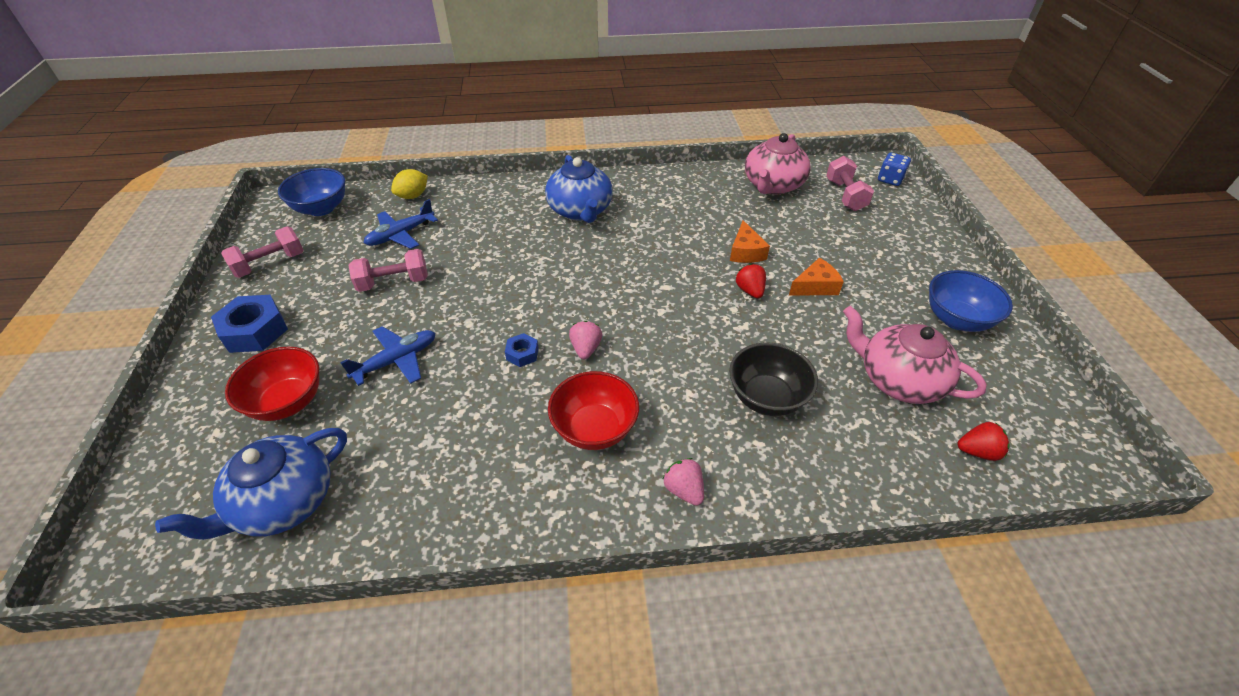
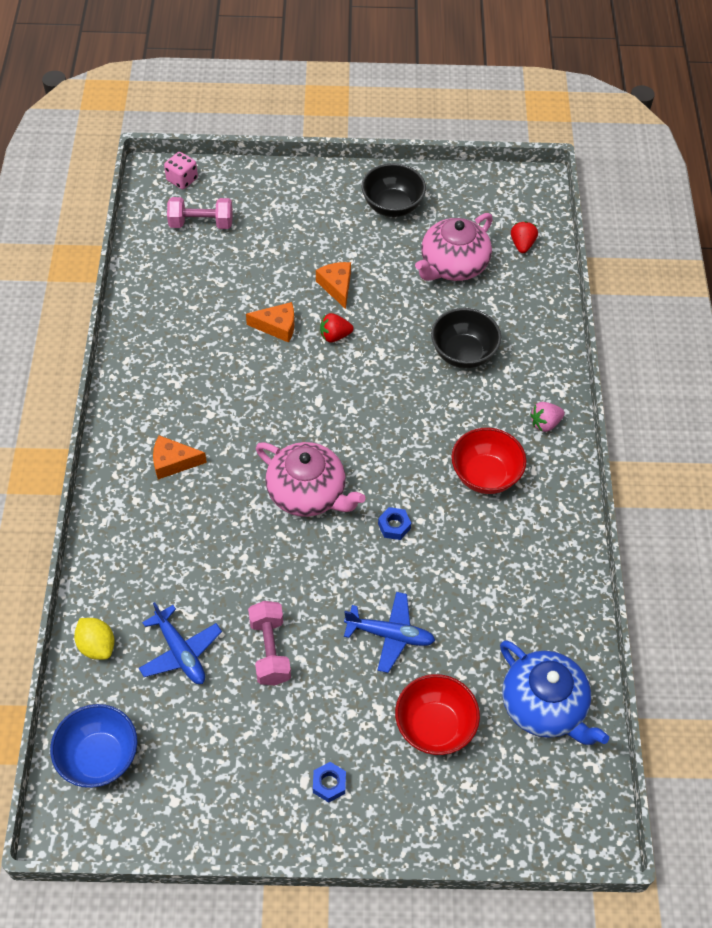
camera: 85 degrees left, 10 degrees up
blue nut [211,295,288,353] -> blue nut [313,762,346,803], size x0.52
pink dumbbell [221,226,304,278] -> none
blue plane [340,326,435,386] -> blue plane turned 135 degrees clockwise [344,592,435,673]
blue teapot [545,155,613,223] -> orange cheese [153,435,207,479]
pink strawberry [569,321,602,359] -> none
pink teapot [745,133,811,194] -> pink teapot moved to [256,442,365,517]
blue dice [878,153,911,186] -> pink dice [164,152,198,189]
blue bowl [929,270,1013,332] -> black bowl [361,163,426,217]

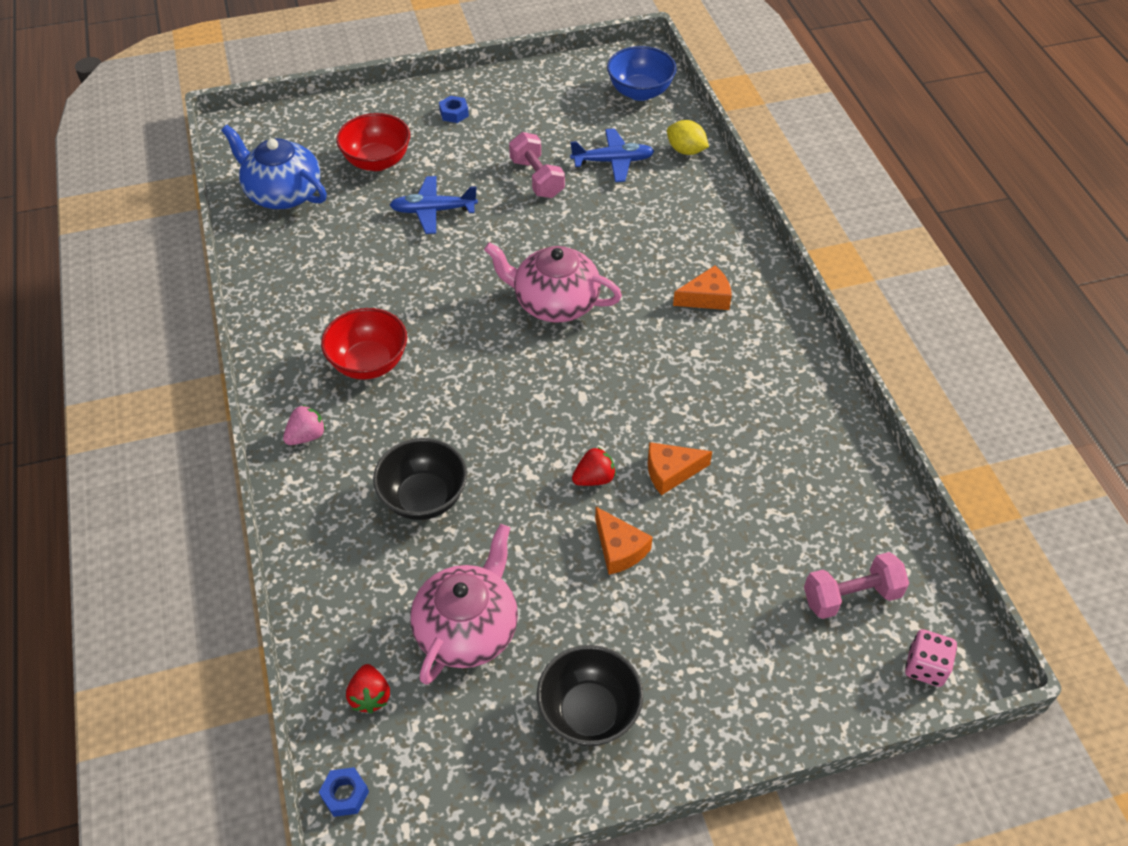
camera: 165 degrees right, 5 degrees down
blue plane [139,602,222,684] -> blue plane turned 135 degrees clockwise [570,128,654,182]
blue nut [378,507,411,540] -> blue nut moved to [319,767,369,817]

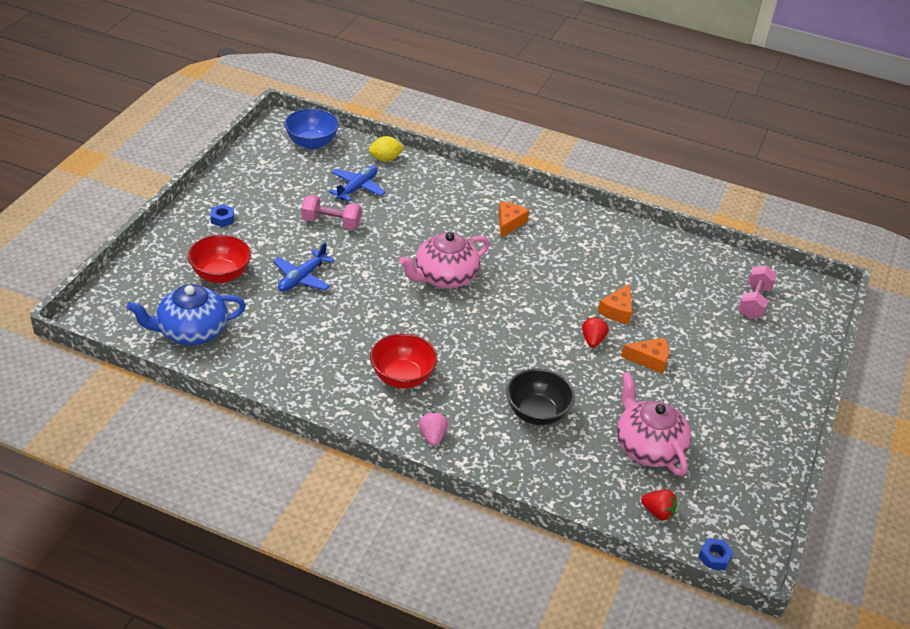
camera: 55 degrees left, 10 degrees down
black bowl [537,645,643,746] -> none
pink dice [905,629,957,687] -> none

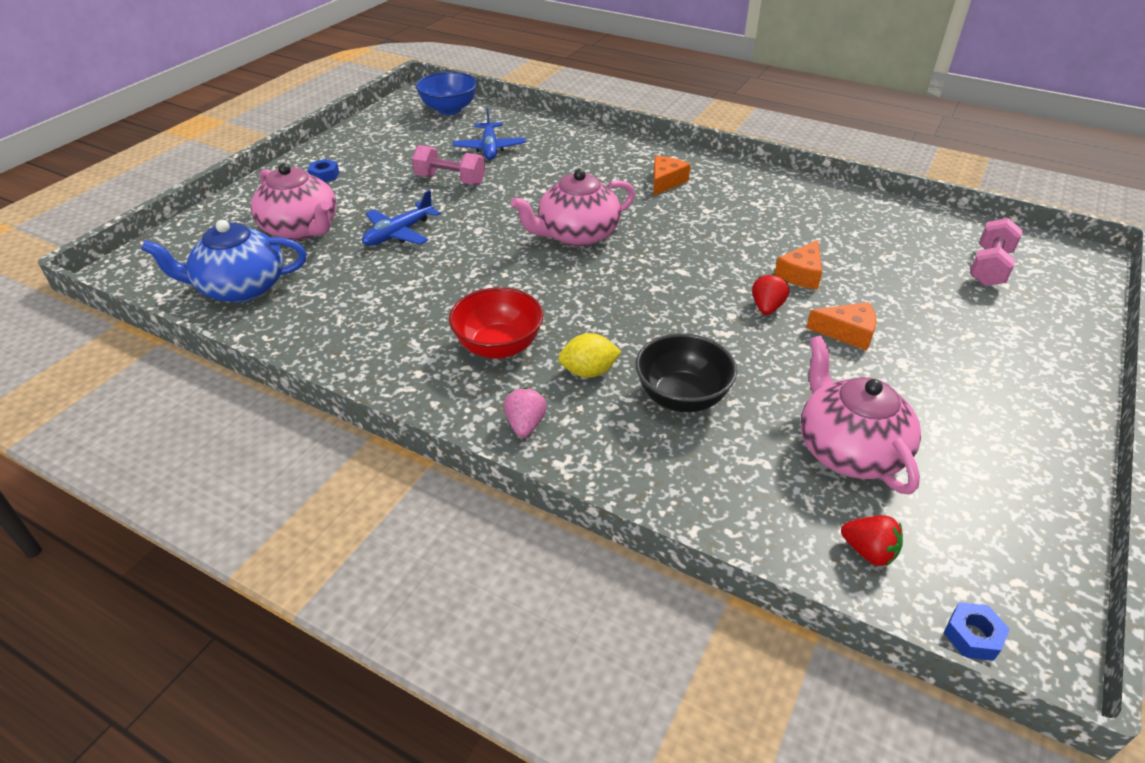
camera: 10 degrees right, 0 degrees up
red bowl [188,235,251,283] -> pink teapot [251,163,336,240]
blue plane [329,166,386,201] -> blue plane turned 135 degrees clockwise [453,108,526,160]
yellow lemon [369,136,404,162] -> yellow lemon moved to [558,333,622,378]

